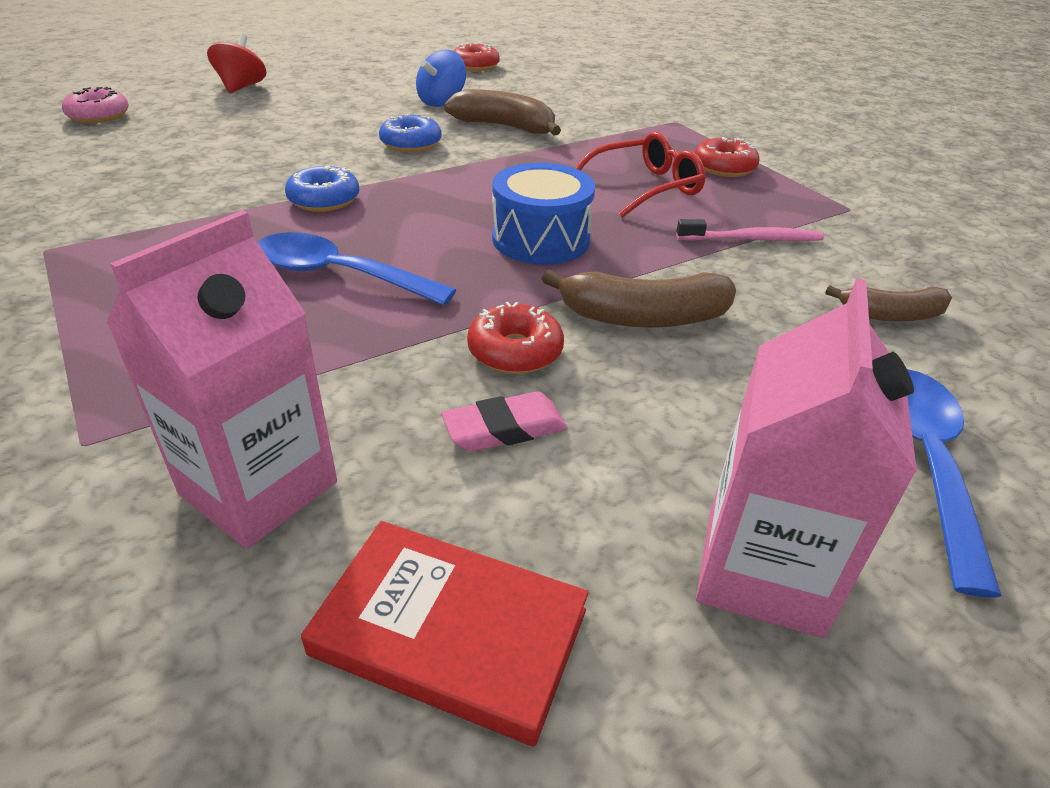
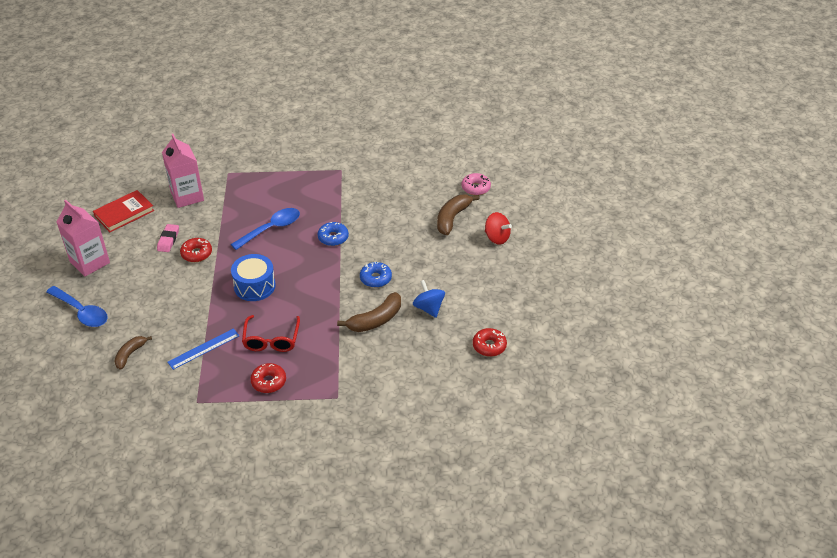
camera: 120 degrees right, 5 degrees up
brown banana [542,269,736,328] -> brown banana moved to [437,195,479,235]
pink toothbrush [676,219,824,241] -> blue ruler [168,328,240,370]

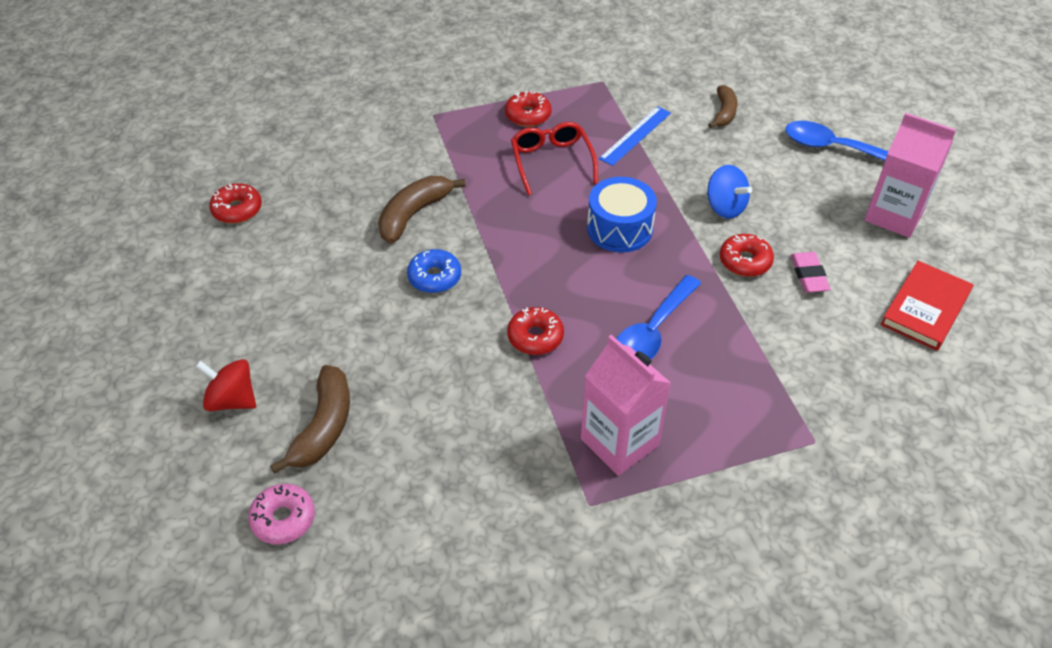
camera: 165 degrees right, 5 degrees up
pink carton [162,134,204,208] -> pink carton moved to [581,335,671,475]
blue donut [318,222,349,246] -> red donut [507,307,564,355]
blue spinning top [413,280,445,318] -> blue spinning top moved to [707,165,752,219]

